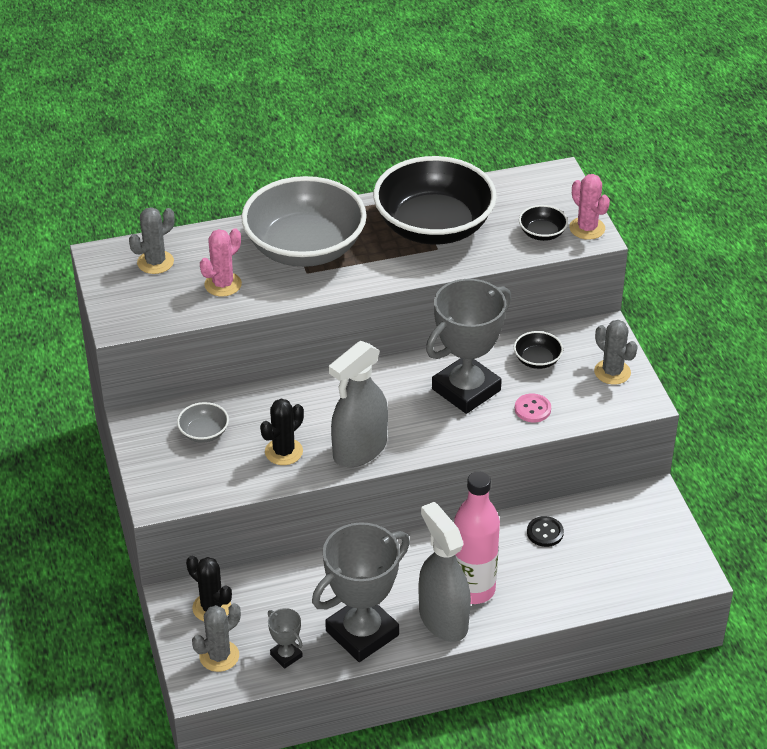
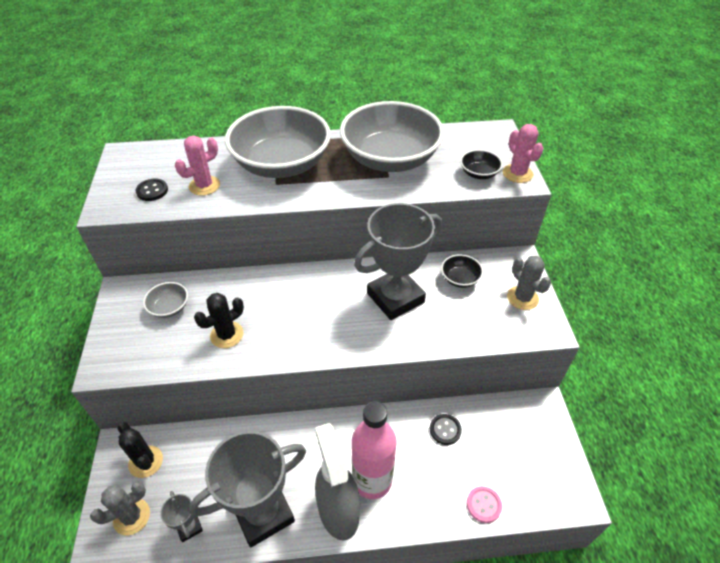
camera: 10 degrees right, 5 degrees up
grey cactus [129,207,175,274] -> none
grey spray bottle [329,341,388,467] -> none
black bowl [373,156,497,244] -> grey bowl [340,101,444,172]
pink button [515,393,551,422] -> pink button moved to [467,486,502,523]
none -> black button [135,178,168,201]

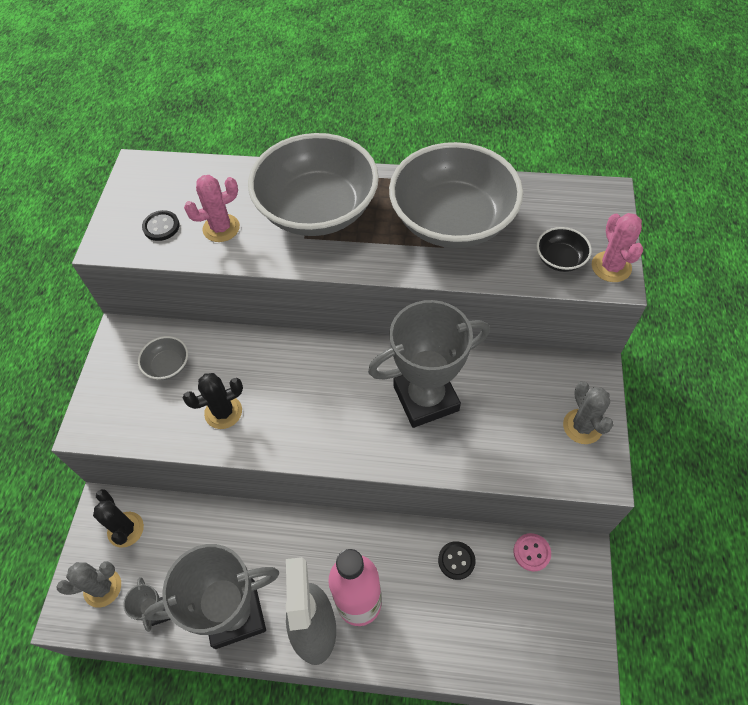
camera: 15 degrees right, 10 degrees up
black bowl [441,254,483,288] -> none
pink button [467,486,502,523] -> pink button moved to [513,533,551,572]

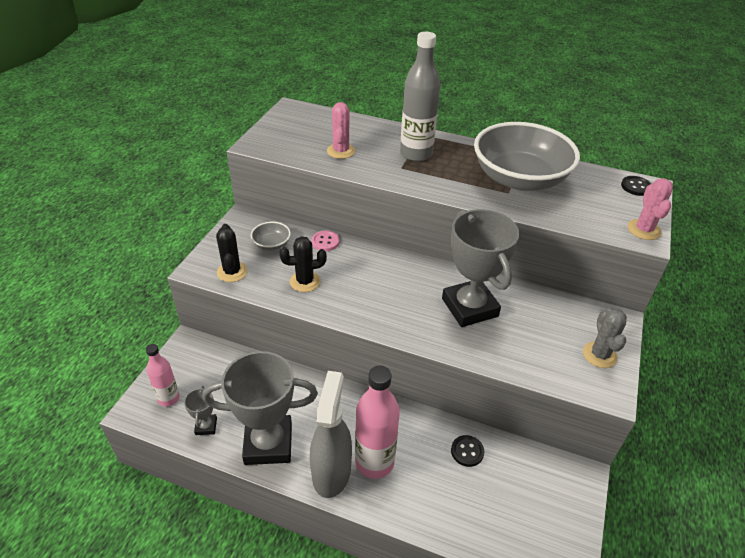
camera: 10 degrees right, 15 degrees down
grey cactus [56,561,121,608] -> pink bottle [146,344,180,407]
black cactus [93,489,144,548] -> black cactus moved to [216,224,248,282]
black button [142,210,179,241] -> black button moved to [621,176,651,196]
pink cactus [184,175,240,242] -> pink cactus turned 75 degrees counterclockwise [327,102,355,159]
grey bowl [248,133,379,236] -> grey bottle [400,32,440,162]
grey trophy [368,300,490,428] -> grey trophy turned 75 degrees clockwise [442,209,519,327]
pink button [513,533,551,572] -> pink button moved to [312,231,339,251]
black bowl [537,227,592,272] -> none

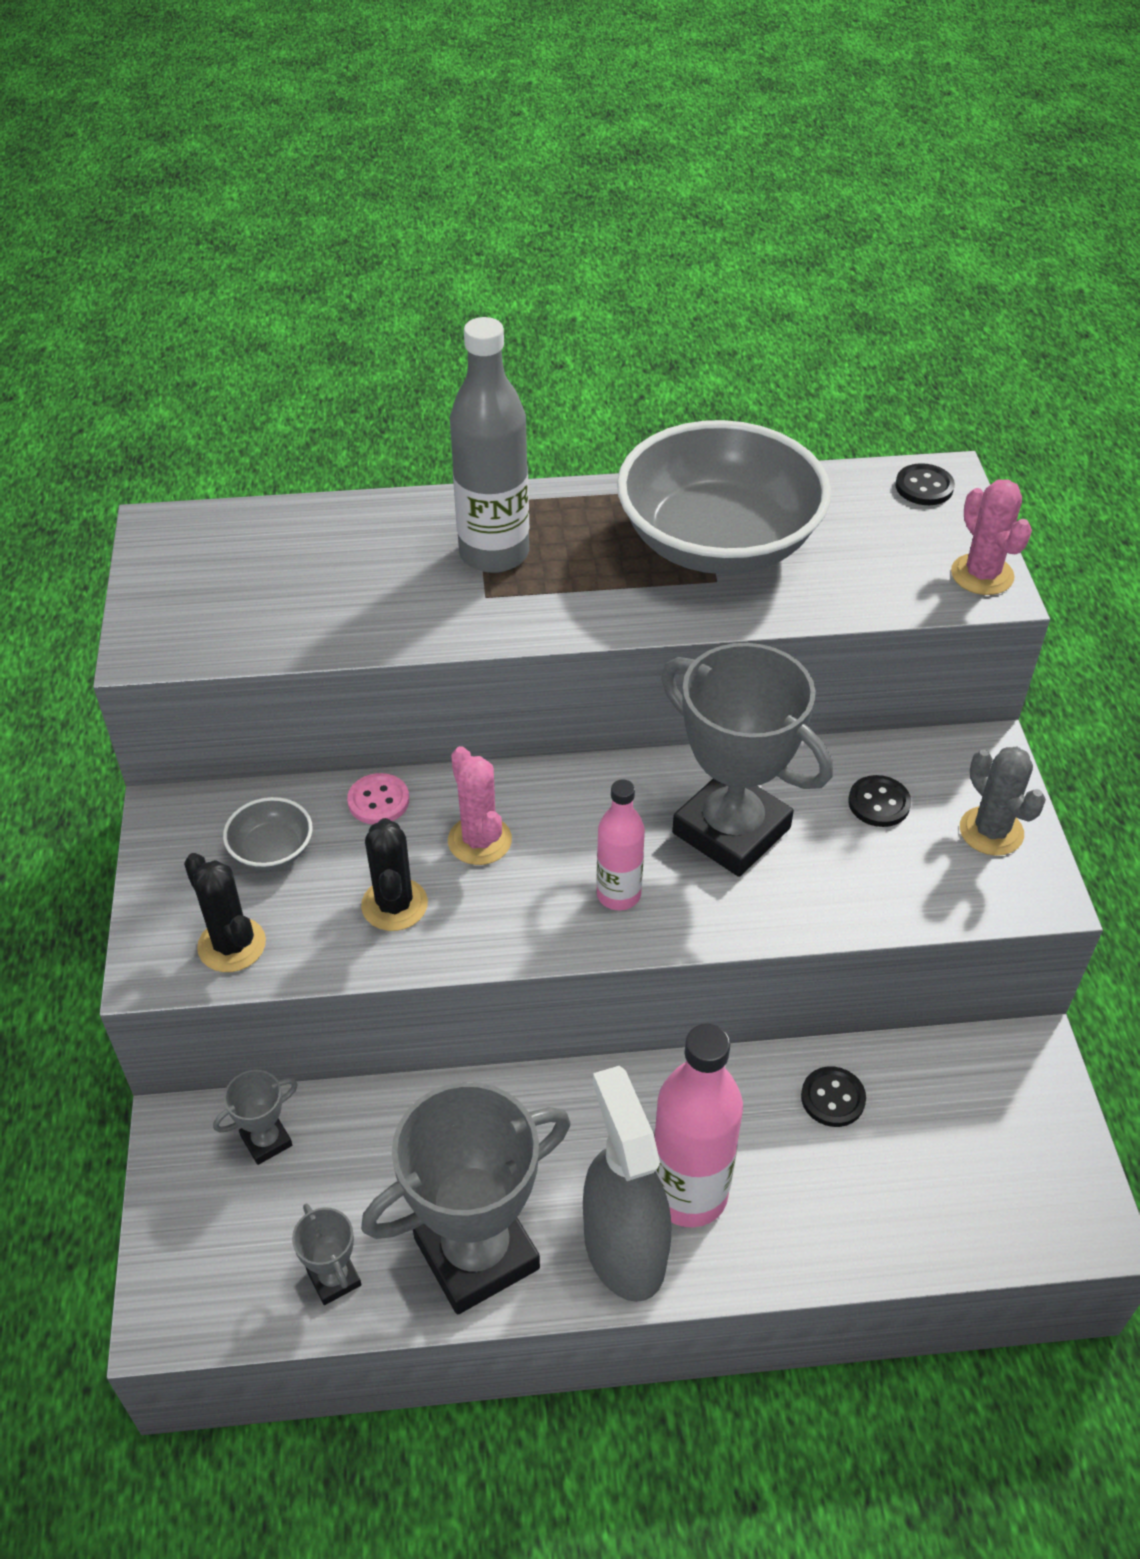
camera: 25 degrees left, 5 degrees up
pink bottle [146,344,180,407] -> pink bottle moved to [596,779,645,910]
black cactus [279,236,327,292] -> black cactus turned 60 degrees counterclockwise [361,818,428,931]
pink cactus [327,102,355,159] -> pink cactus moved to [448,746,512,865]
none -> grey trophy [213,1070,298,1165]
none -> black button [848,775,911,827]

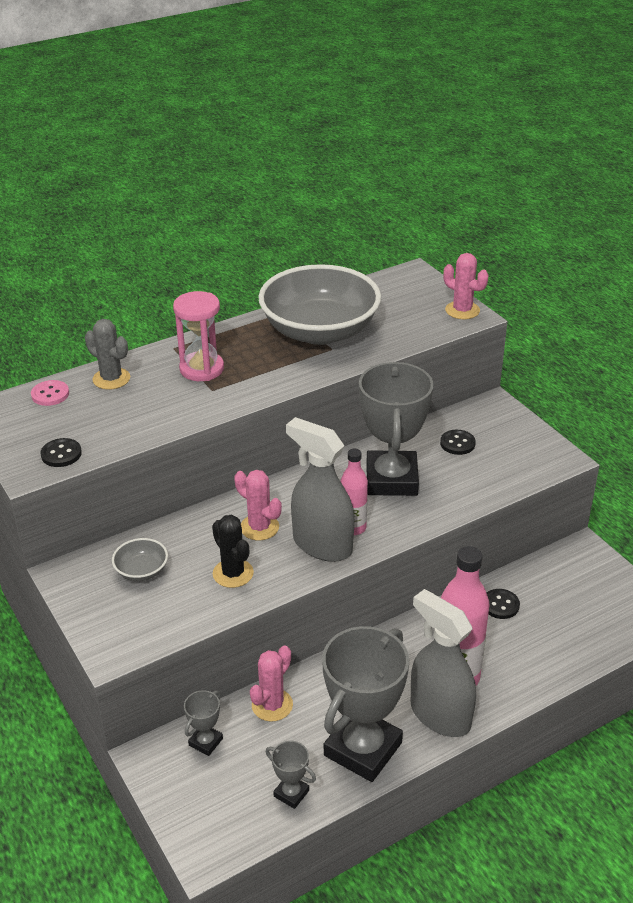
camera: 25 degrees left, 10 degrees down
black cactus [184,853,266,972] -> none
pink button [347,773,409,825] -> pink button moved to [31,380,69,406]
grey bottle [450,317,529,573] -> pink hourglass [173,291,224,381]
grey trophy [661,643,833,877] -> grey trophy turned 75 degrees clockwise [359,362,434,496]
black button [895,463,955,505] -> black button moved to [40,438,82,467]
grey cactus [960,747,1046,856] -> grey cactus moved to [85,319,130,389]
none -> pink cactus [250,645,293,722]
none -> grey spray bottle [286,417,354,562]

